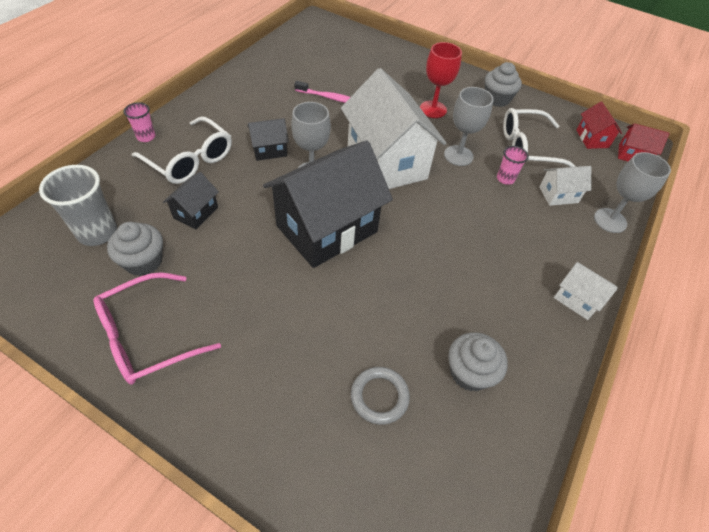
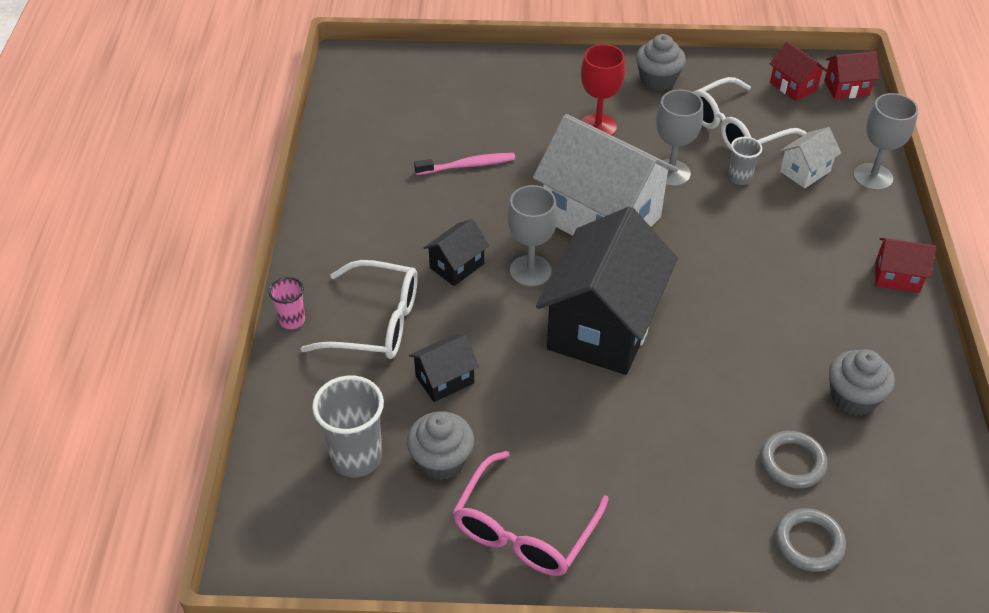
camera: 25 degrees left, 5 degrees down
black house [163,172,219,229] -> black house turned 60 degrees clockwise [409,334,479,402]
pink cup [497,146,529,185] -> grey cup [728,137,762,185]
white house [554,262,618,320] -> red house [876,238,936,293]
none -> grey ring [775,508,846,572]

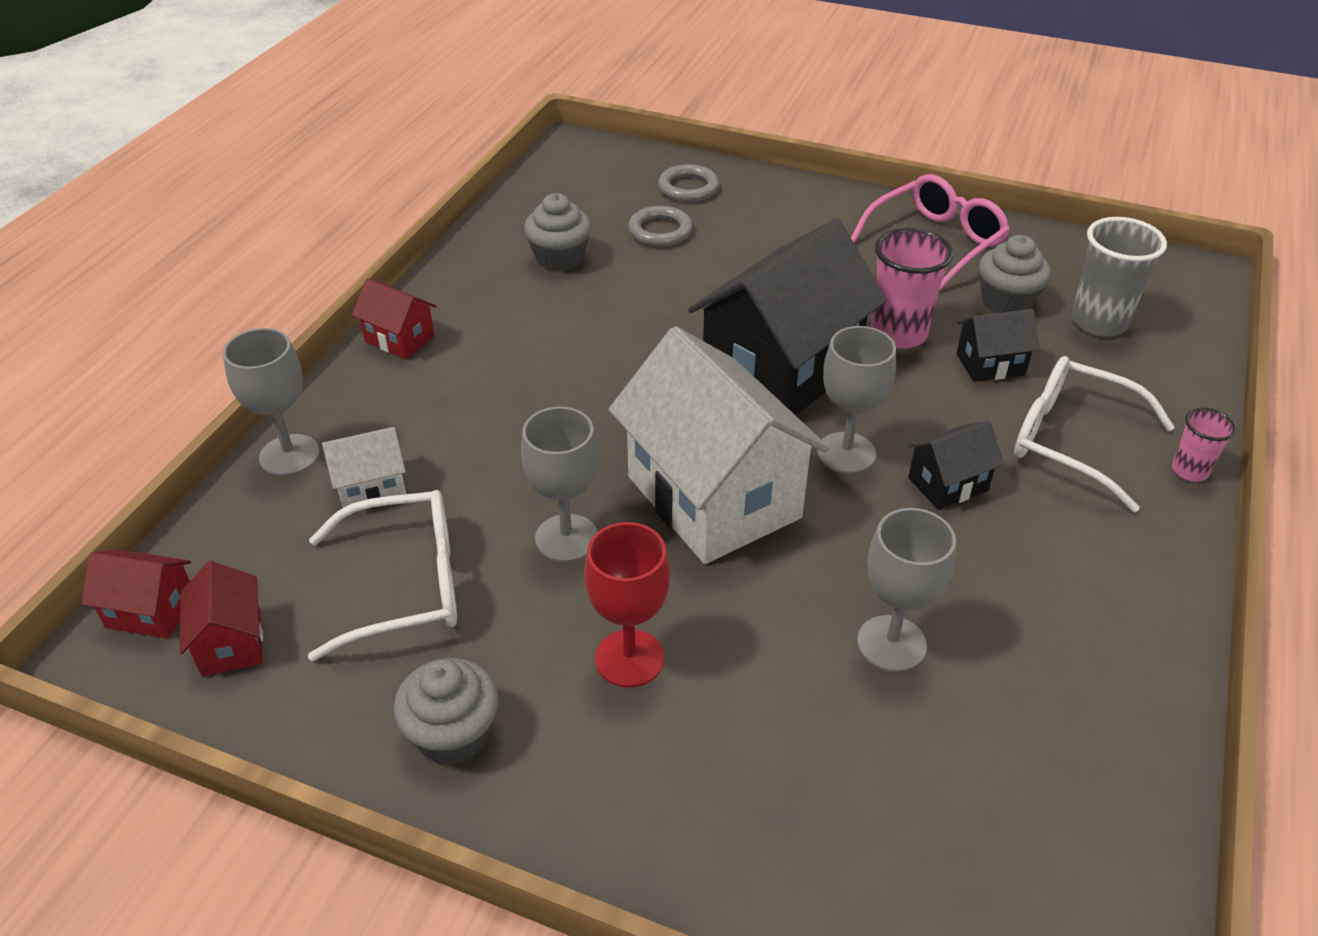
camera: 160 degrees left, 5 degrees down
pink toothbrush [414,153,515,175] -> grey goblet [857,508,956,672]
grey cup [728,137,762,185] -> none
none -> pink cup [871,228,954,349]

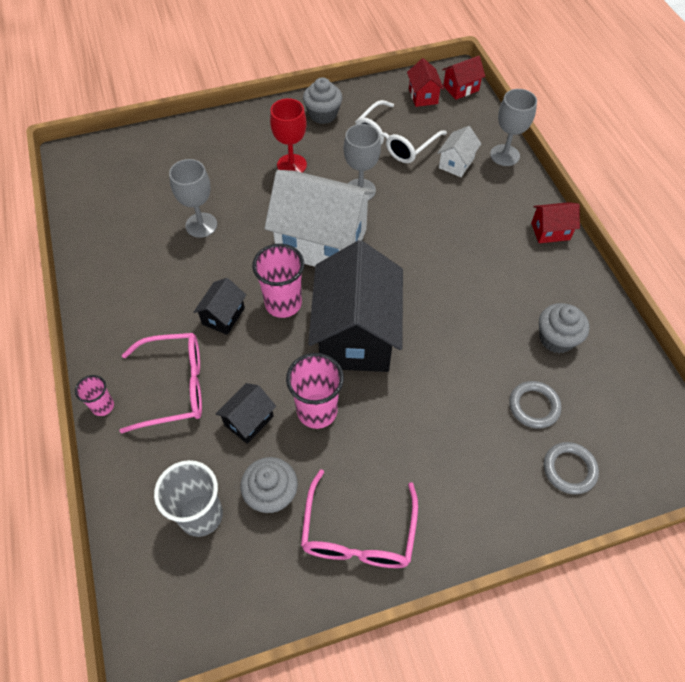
camera: 140 degrees right, 15 degrees up
red house [180,561,263,677] -> red house turned 45 degrees clockwise [407,58,444,107]
grey goblet [817,326,896,474] -> pink cup [252,244,304,318]
white glasses [1014,356,1175,512] -> pink glasses [120,333,202,434]

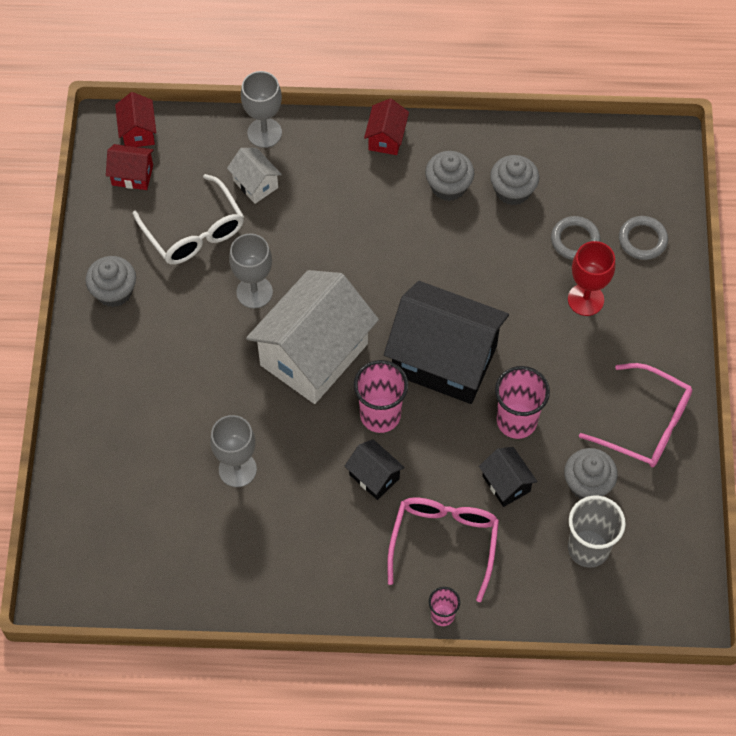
camera: 70 degrees left, 5 degrees up
red goblet [270,98,307,173] -> red goblet moved to [568,241,615,316]
none -> grey cupcake [425,151,474,201]

